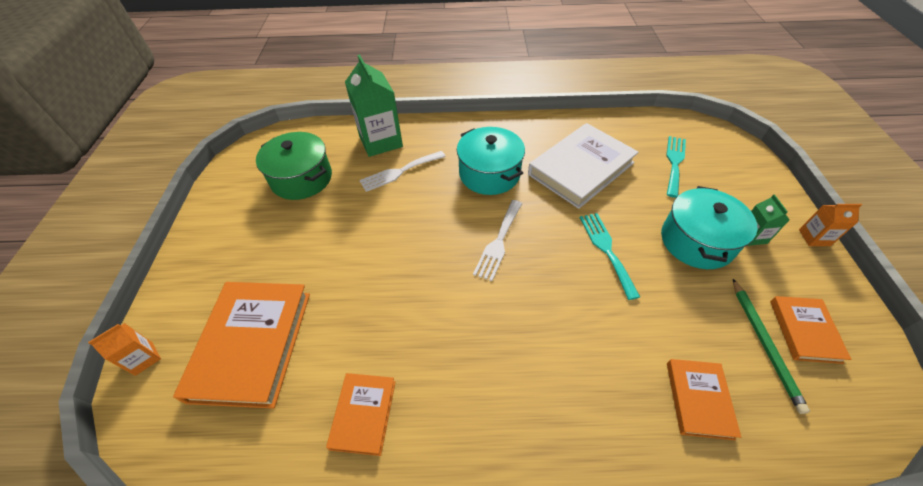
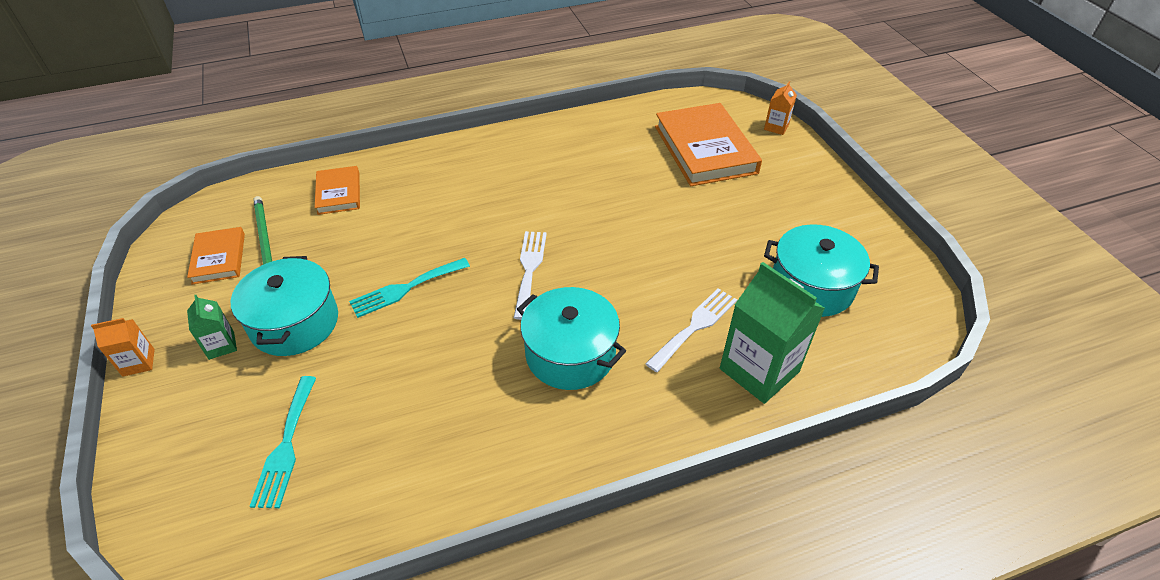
camera: 160 degrees right, 5 degrees down
green pot [256,132,332,200] -> turquoise pot [764,224,879,317]
orange book [326,373,396,456] -> none
white book [528,123,639,209] -> none
turquoise fork [580,213,640,300] -> turquoise fork turned 90 degrees clockwise [349,258,470,318]

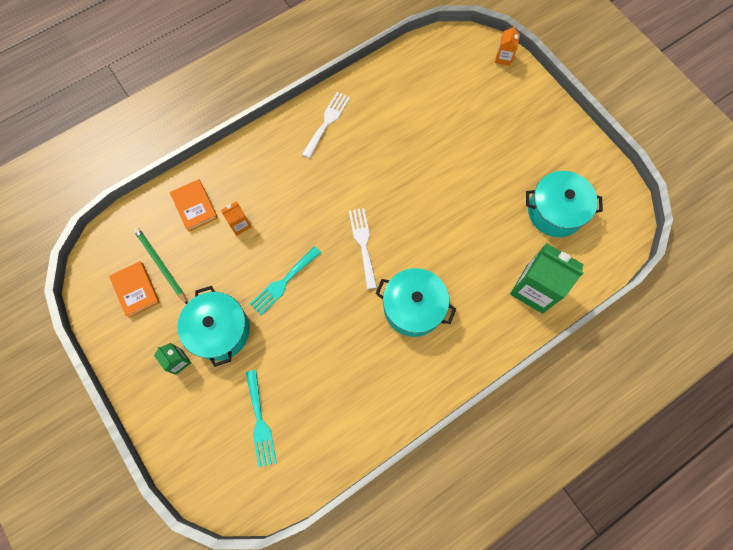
camera: 15 degrees left, 25 degrees up
orange carton [91,318,155,377] -> orange carton moved to [221,201,251,236]
white fork [645,288,737,372] -> white fork moved to [302,92,350,158]
orange book [655,103,762,186] -> none

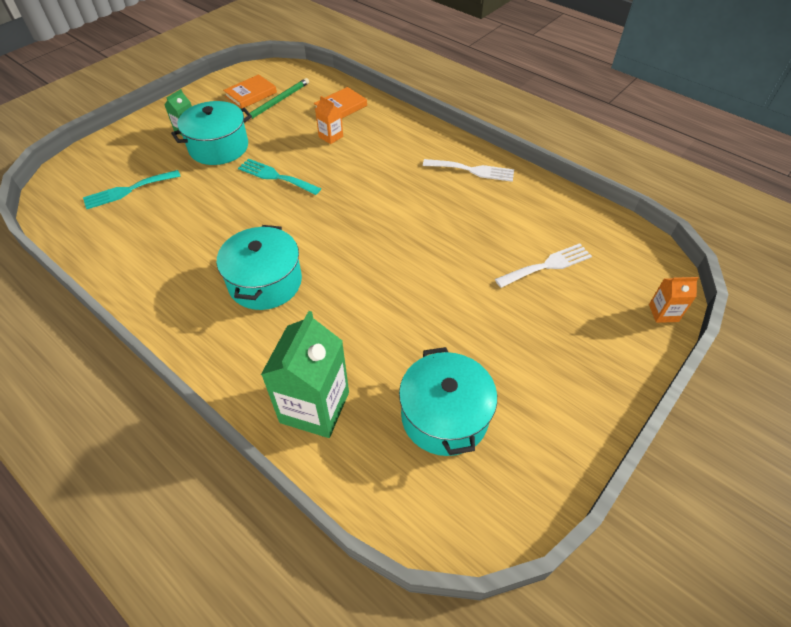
camera: 75 degrees right, 20 degrees down
white fork [349,208,377,289] -> white fork moved to [495,244,592,288]

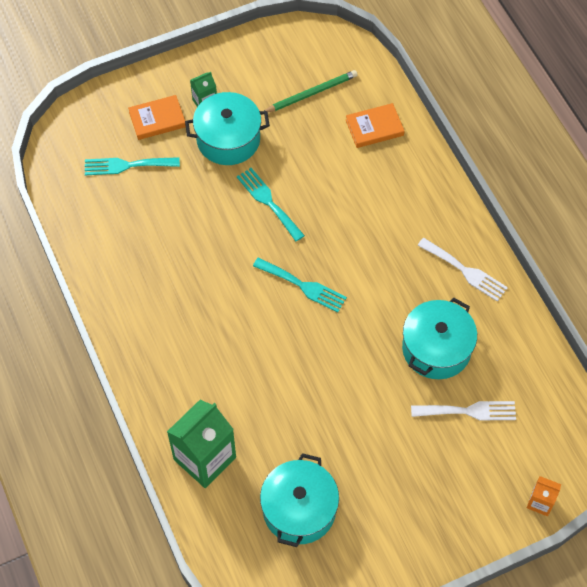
camera: 25 degrees right, 10 degrees up
turquoise pot [217,225,302,310] -> turquoise pot moved to [402,298,477,379]
orange book [223,74,277,109] -> orange book moved to [128,95,186,140]
orange carton [315,96,343,144] -> none
none -> turquoise fork [253,257,347,312]

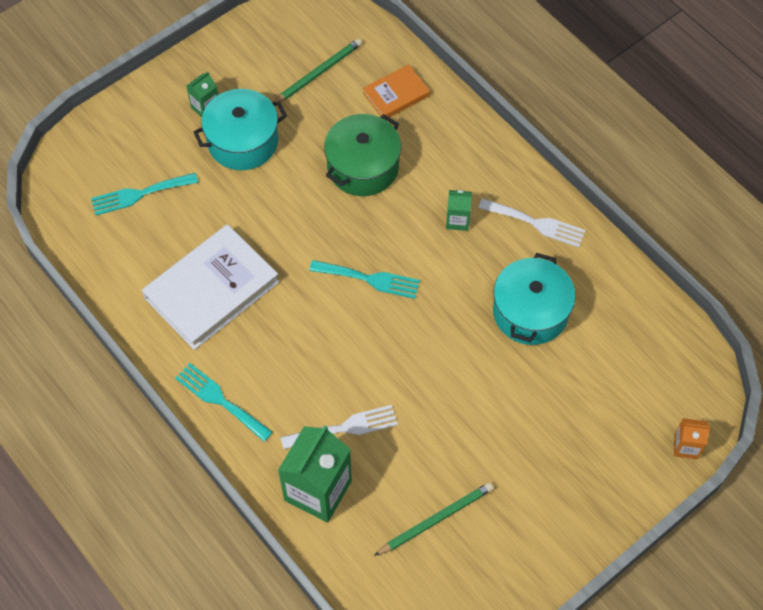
camera: 15 degrees left, 0 degrees up
orange book [128,95,186,140] -> none
turquoise fork [237,168,305,241] -> turquoise fork moved to [175,363,273,442]
turquoise pot [260,453,339,547] -> green pencil [374,482,494,556]
white fork [411,401,516,421] -> white fork moved to [281,405,398,449]
none -> white book [142,224,279,350]
none -> green pot [324,114,401,196]
none -> green carton [446,190,472,231]

